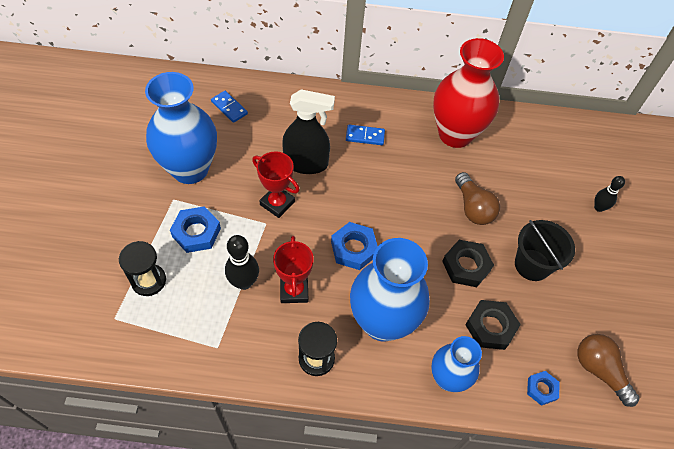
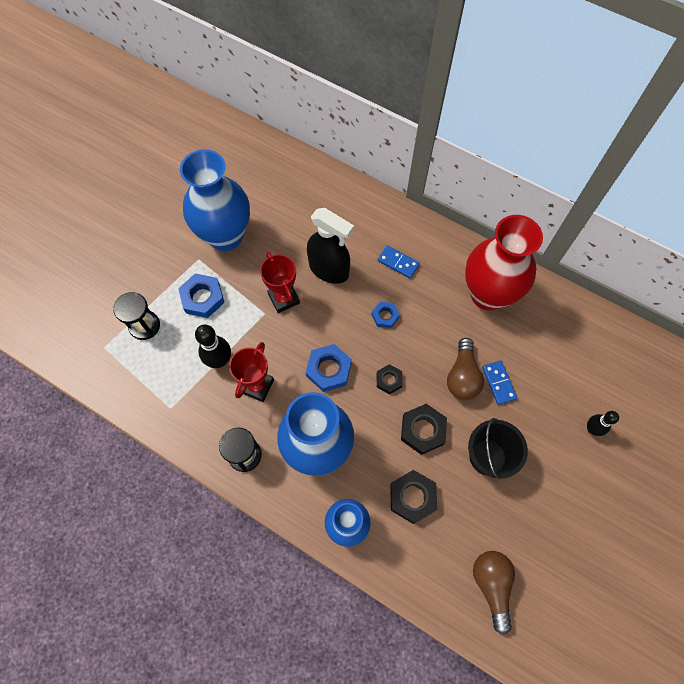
camera: 30 degrees right, 10 degrees up
blue domino [211,91,248,123] -> blue domino moved to [482,361,517,405]
blue nut [527,371,560,406] -> blue nut moved to [371,302,400,328]
none -> black nut [377,364,403,394]

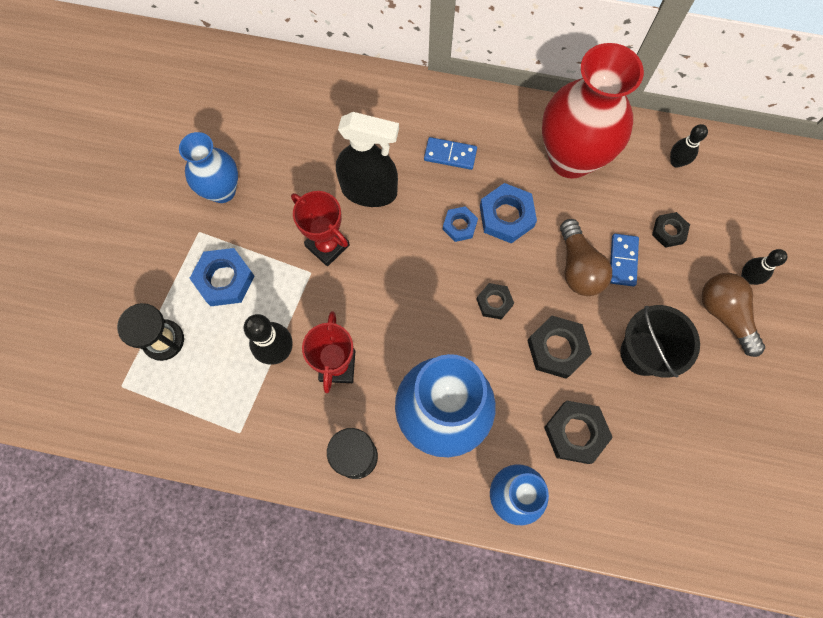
camera: 20 degrees left, 5 degrees up
blue vase [180,149,250,251] -> blue vase [179,132,238,203], size x0.59
blue nut [306,344,352,392] -> blue nut moved to [480,183,537,243]
brown light bulb [473,551,515,634] -> brown light bulb moved to [702,273,765,357]
blue domino [482,361,517,405] -> blue domino turned 45 degrees clockwise [610,234,639,287]
none -> black nut [652,212,690,248]
none -> black bowling pin [670,124,708,168]

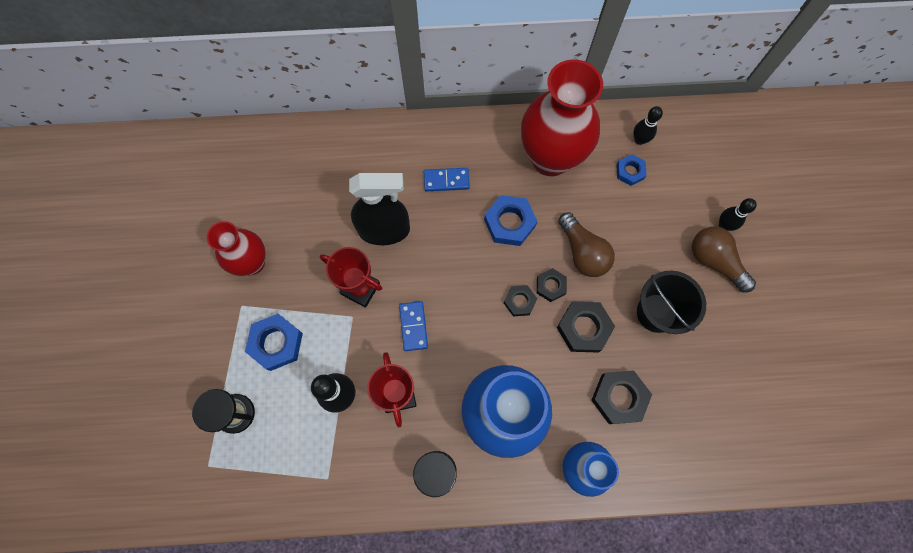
camera: 15 degrees left, 0 degrees up
blue vase [179,132,238,203] -> red vase [207,221,266,276]
blue nut [443,206,478,242] -> blue nut moved to [616,154,647,186]
blue domino [610,234,639,287] -> blue domino moved to [399,301,428,351]
black nut [652,212,690,248] -> black nut moved to [537,268,567,302]

